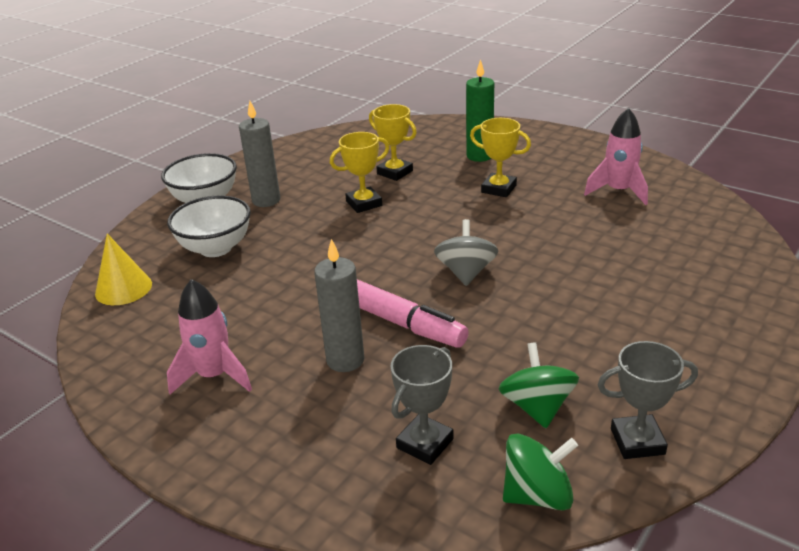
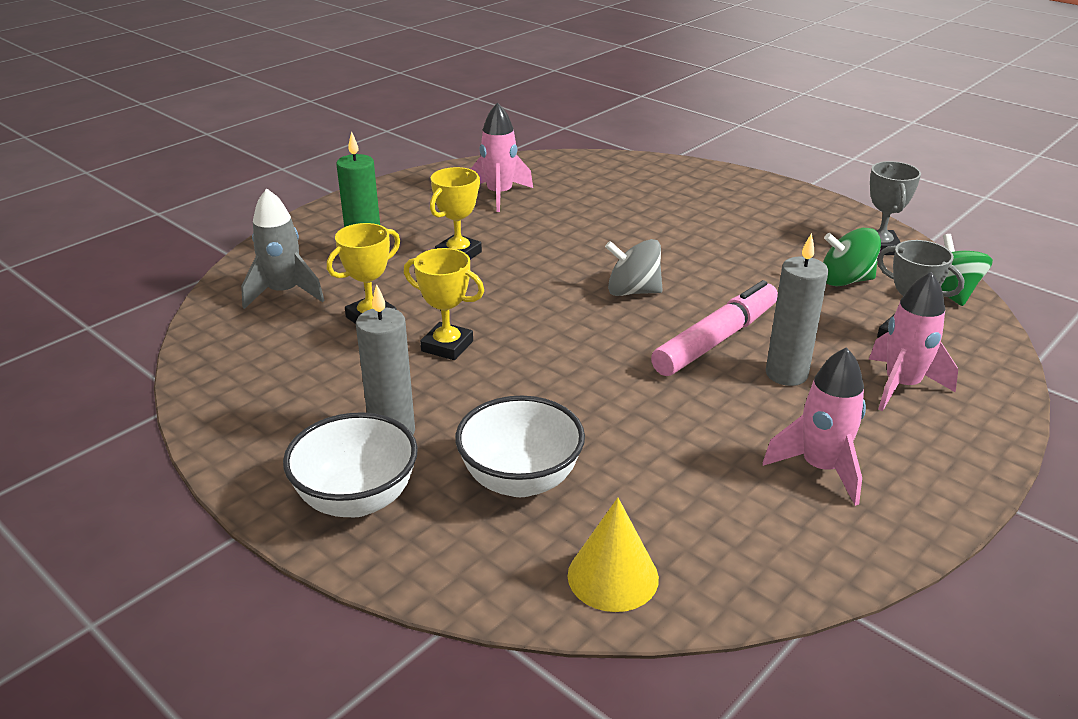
camera: 85 degrees left, 0 degrees up
yellow trophy [330,132,390,213] -> yellow trophy turned 45 degrees counterclockwise [404,248,484,360]
none -> grey rocket [241,188,324,309]
none -> pink rocket [869,272,958,411]

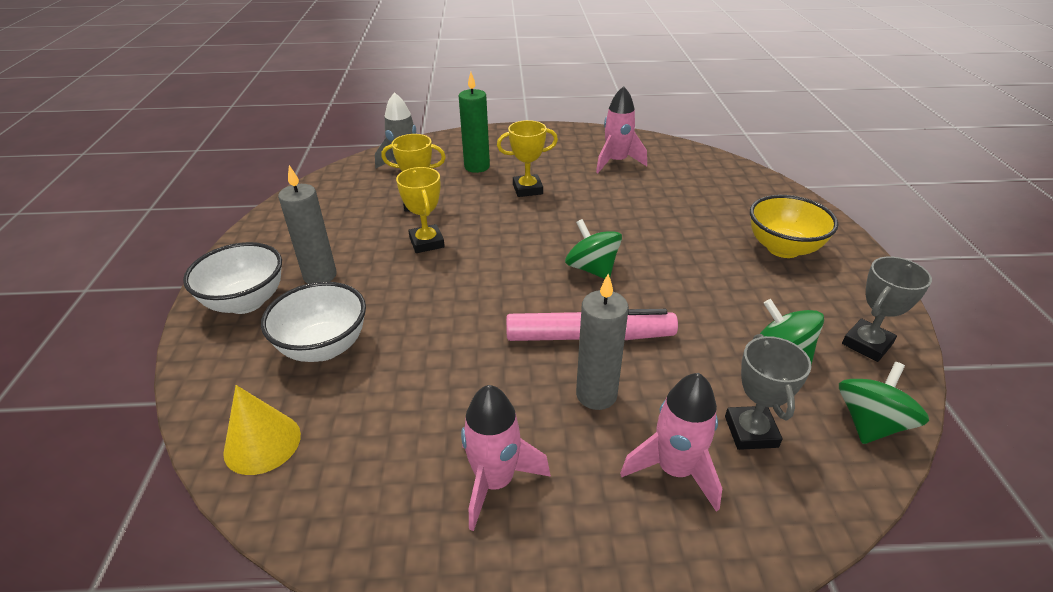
camera: 45 degrees right, 5 degrees up
grey spinning top [605,239,663,296] -> green spinning top [565,219,622,279]
none -> yellow bowl [750,195,838,258]

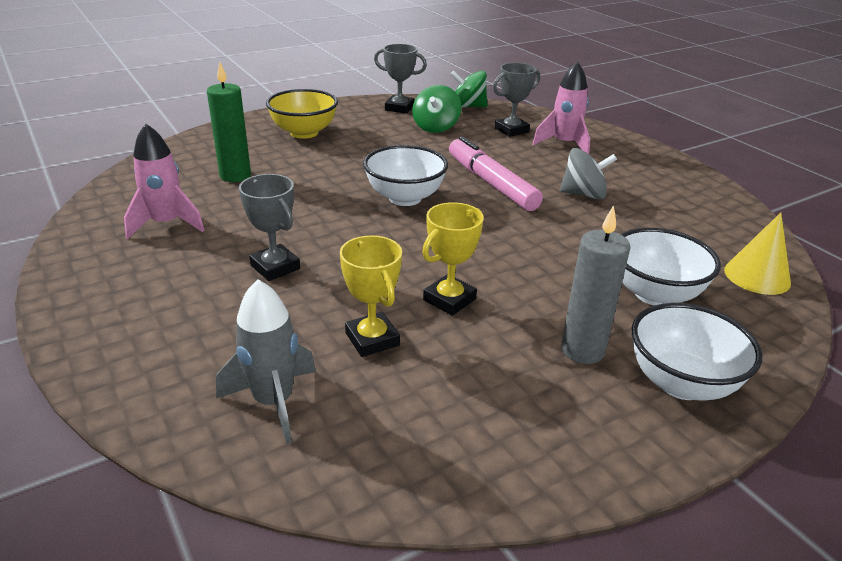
camera: 120 degrees left, 5 degrees down
green candle [459,72,490,173] -> green candle moved to [207,62,251,182]
pink rocket [461,385,551,531] -> none
yellow trophy [497,120,558,197] -> grey trophy [239,174,300,281]
green spinning top [565,219,622,279] -> white bowl [363,145,448,206]
grey candle [576,274,629,410] -> none
none -> grey spinning top [560,148,617,200]

